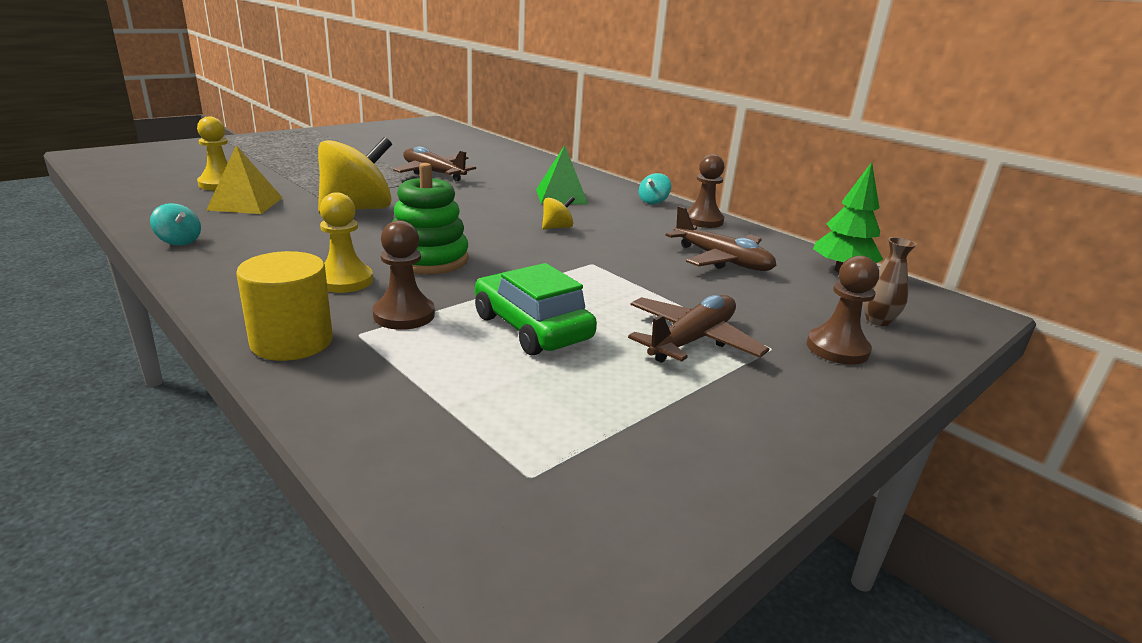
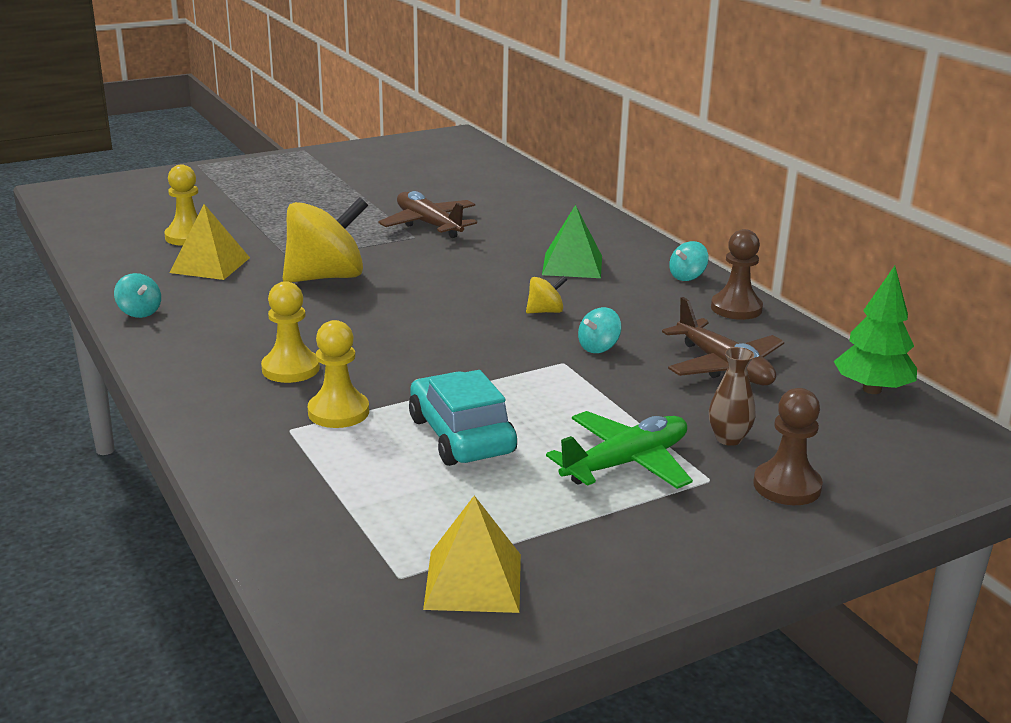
camera: 15 degrees right, 0 degrees up
yellow cylinder [236,251,333,361] -> none
brown pawn [373,220,435,330] -> yellow pawn [308,320,369,428]
green stacking toy [392,163,469,275] -> none
green car [475,263,597,356] -> turquoise car [409,370,517,466]
brown plane [628,295,769,363] -> green plane [546,411,693,489]
brown vase [863,237,917,326] -> brown vase moved to [709,347,756,446]
none -> yellow pyramid [423,495,521,613]
none -> turquoise spinning top [578,307,621,353]

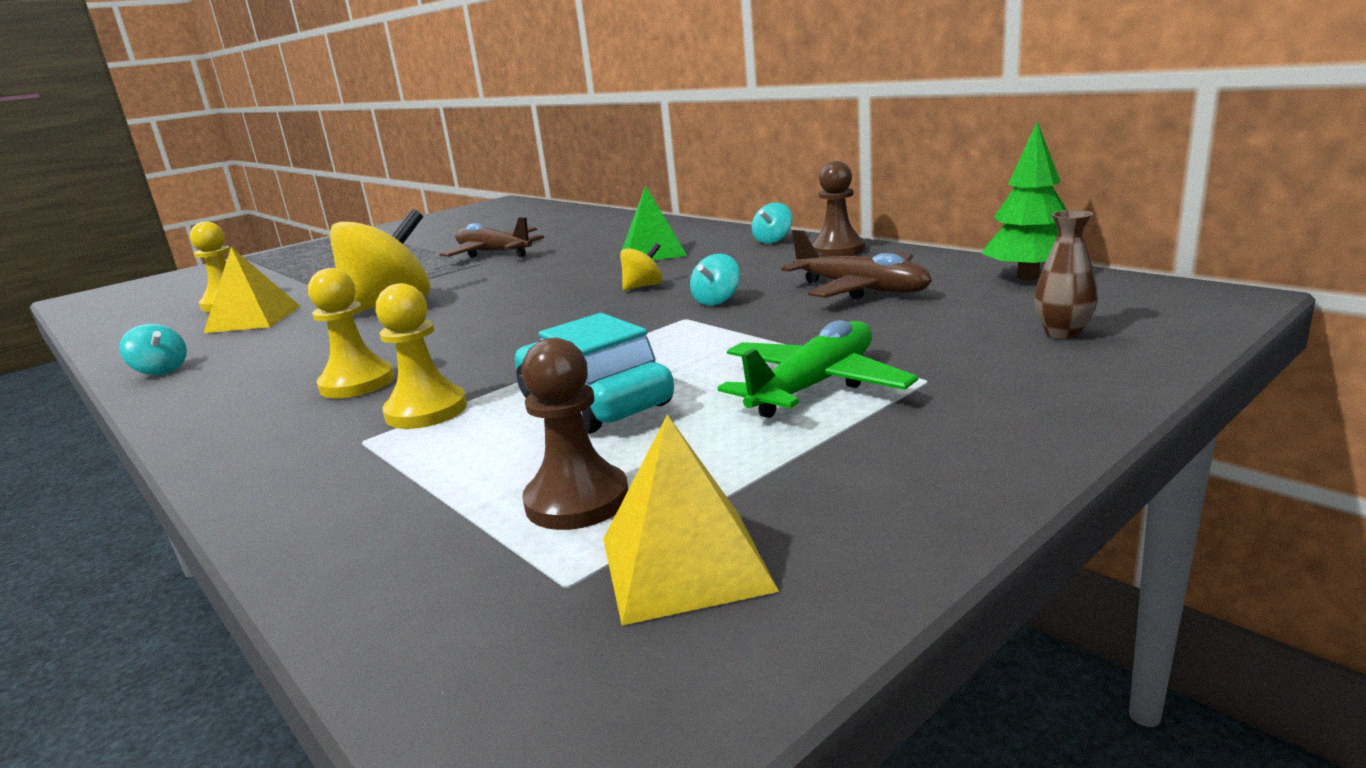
camera: 10 degrees left, 5 degrees down
brown vase [709,347,756,446] -> brown vase moved to [1034,210,1098,339]
brown pawn [753,388,823,505] -> brown pawn moved to [521,338,629,530]

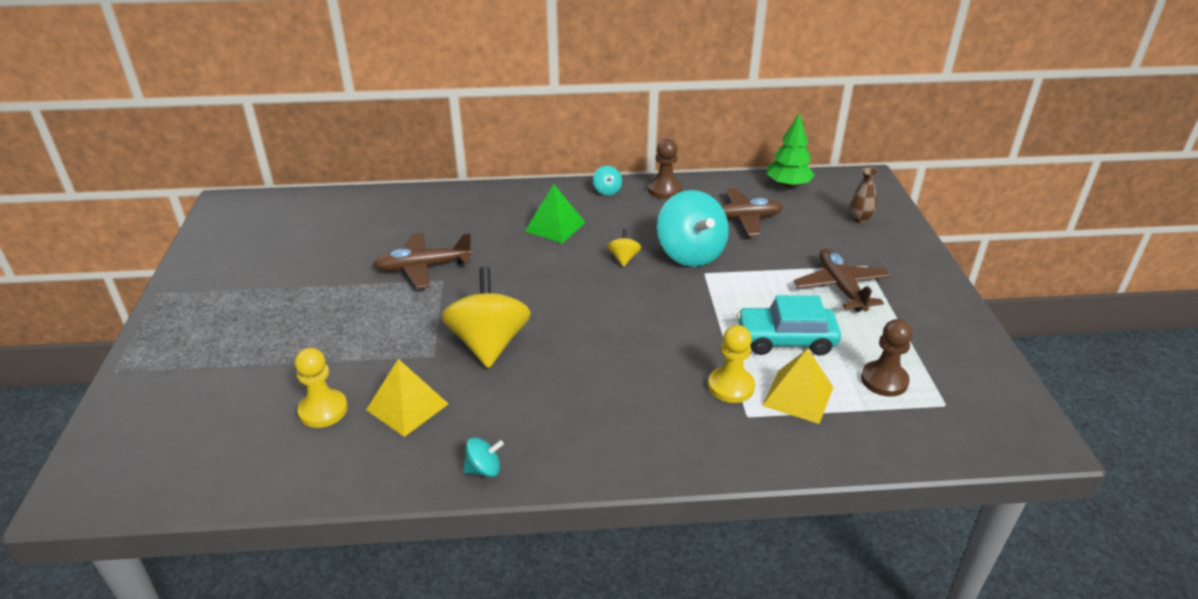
camera: 55 degrees left, 15 degrees up
yellow pawn [308,268,394,398] -> none
yellow pyramid [603,414,779,625] -> yellow pyramid moved to [762,349,833,424]
turquoise spinning top [690,254,740,305] -> turquoise spinning top [657,190,729,267], size x2.26
green plane [718,320,918,418] -> brown plane [794,249,890,312]

